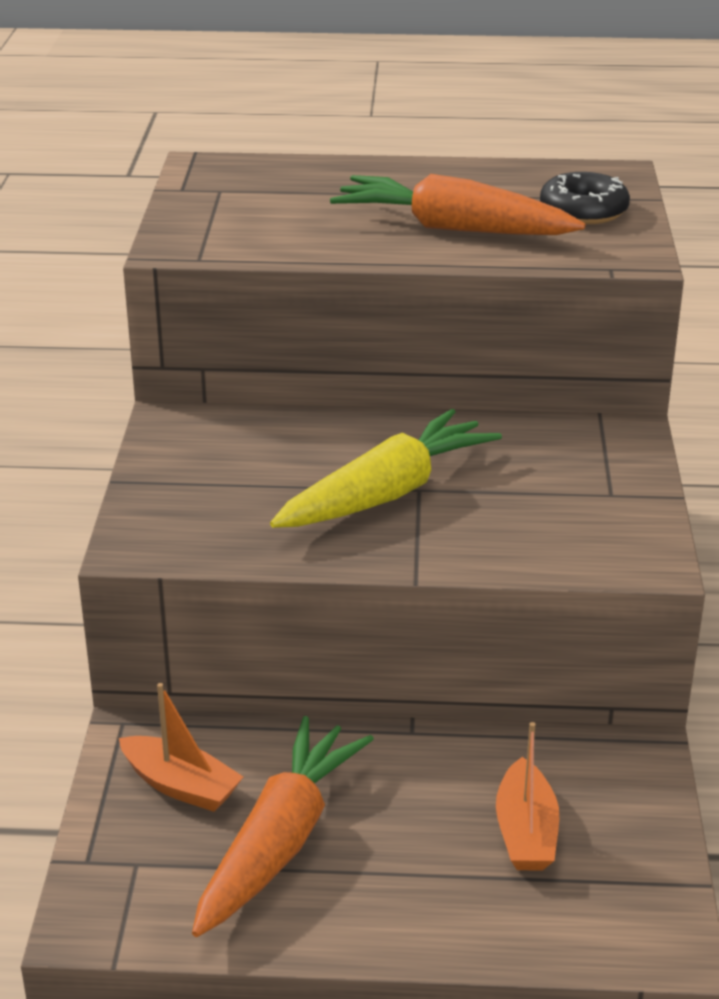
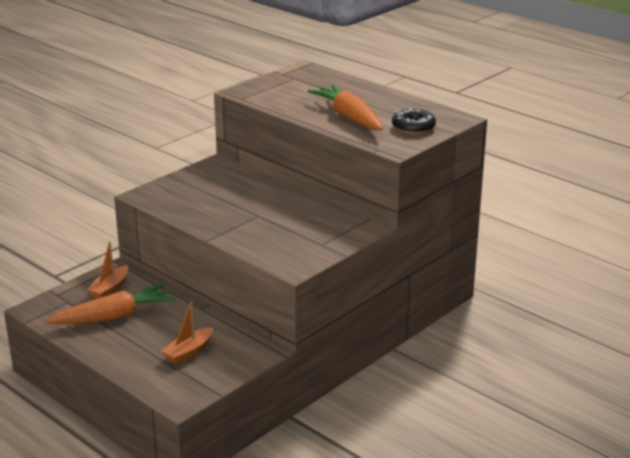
camera: 40 degrees right, 5 degrees down
orange boat [119,683,243,812] -> orange boat turned 45 degrees clockwise [87,241,128,299]
yellow carrot [270,409,502,528] -> none

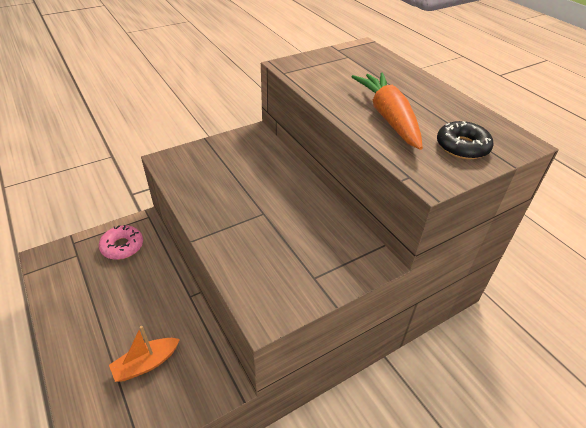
camera: 15 degrees right, 15 degrees up
orange carrot [46,283,175,324] -> none
orange boat [87,241,128,299] -> pink donut [99,225,143,260]

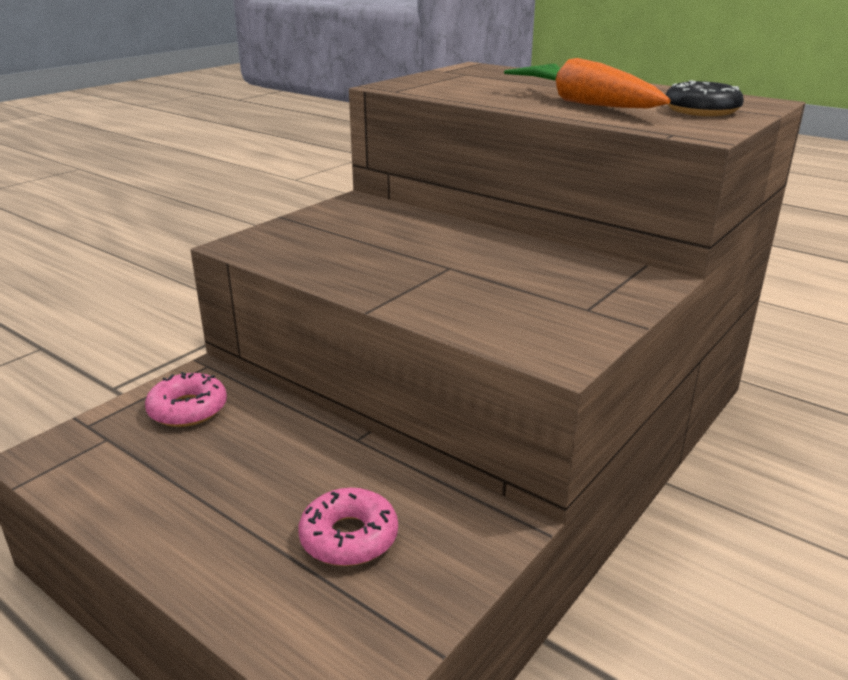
camera: 20 degrees left, 15 degrees down
orange boat [109,326,180,382] -> pink donut [298,488,398,566]

